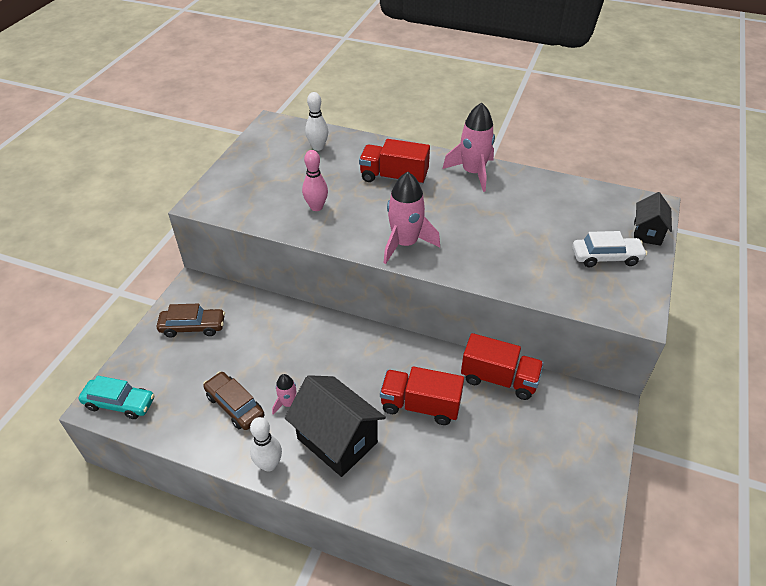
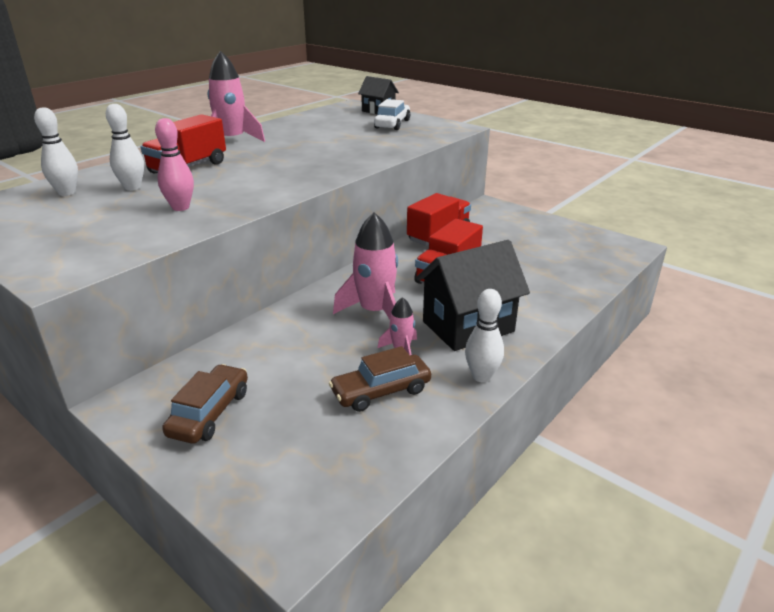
camera: 70 degrees left, 15 degrees down
turquoise car [79,376,154,419] -> none
pink rocket [384,172,440,264] -> pink rocket moved to [333,212,398,319]
none -> white bowling pin [106,104,144,191]

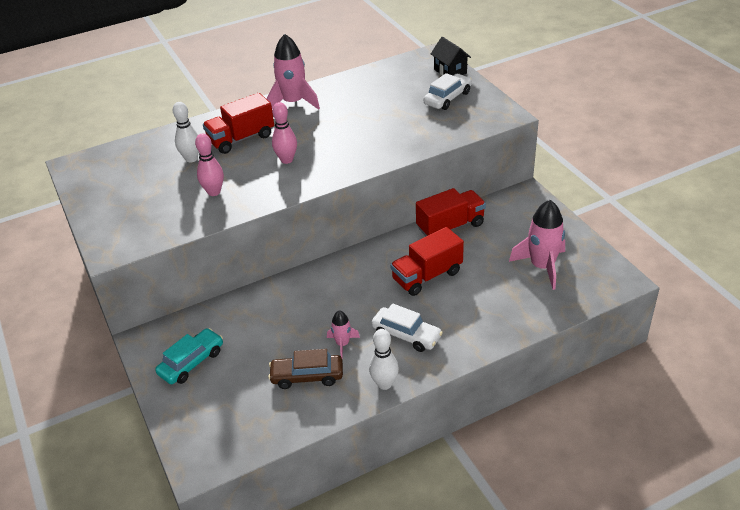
camera: 25 degrees right, 10 degrees up
white bowling pin [34,107,78,196] -> none
brown car [162,364,248,444] -> turquoise car [155,328,223,384]
pink rocket [333,212,398,319] -> pink rocket moved to [509,200,565,290]
black house [416,240,530,351] -> white car [371,303,443,352]
none -> pink bowling pin [272,102,297,164]

